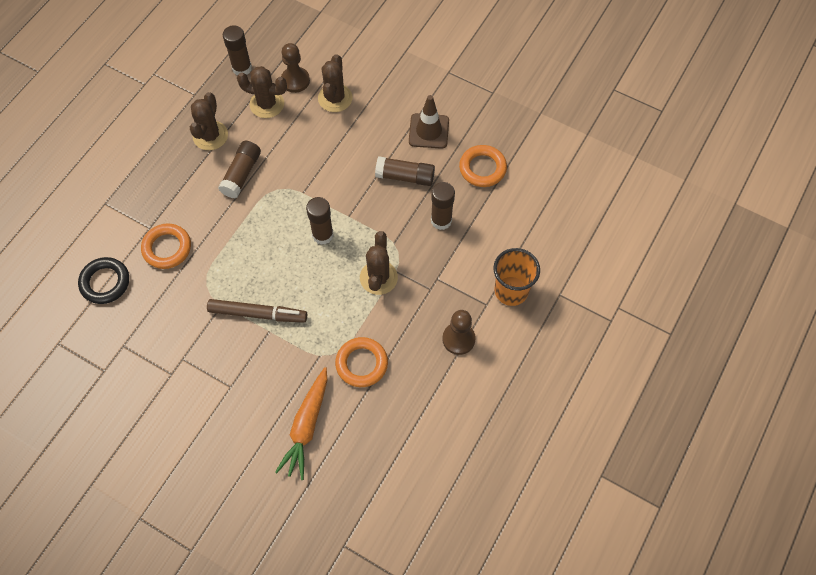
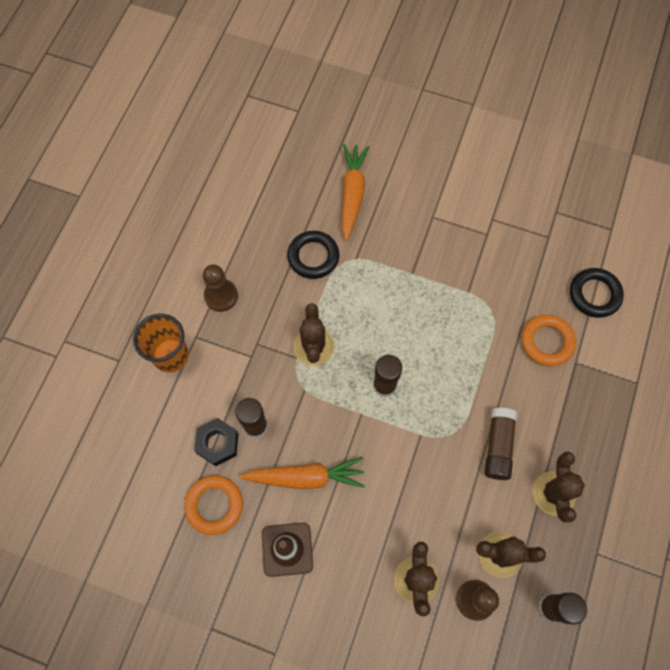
camera: 170 degrees right, 5 degrees up
brown marker [207,299,307,323] -> none
orange ring [335,337,388,387] -> black ring [287,231,339,279]
brown glue stick [375,156,435,186] -> orange carrot [239,457,365,489]
none -> black nut [194,418,238,466]

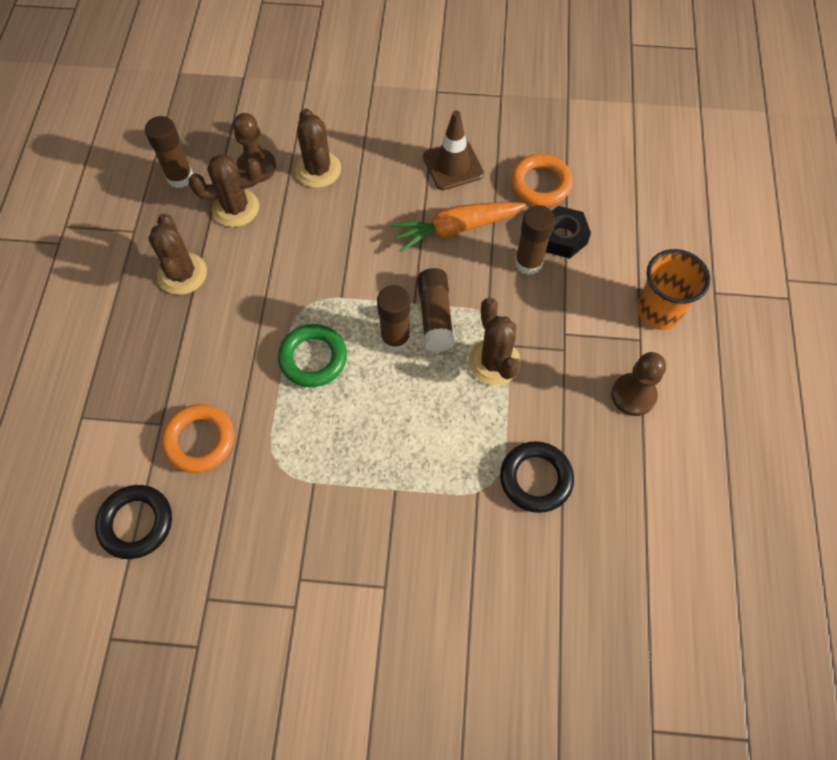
camera: 165 degrees right, 5 degrees down
orange carrot [342,144,369,241] -> none
brown glue stick [485,407,517,480] -> brown glue stick moved to [417,268,454,352]
none -> green ring [278,324,347,387]

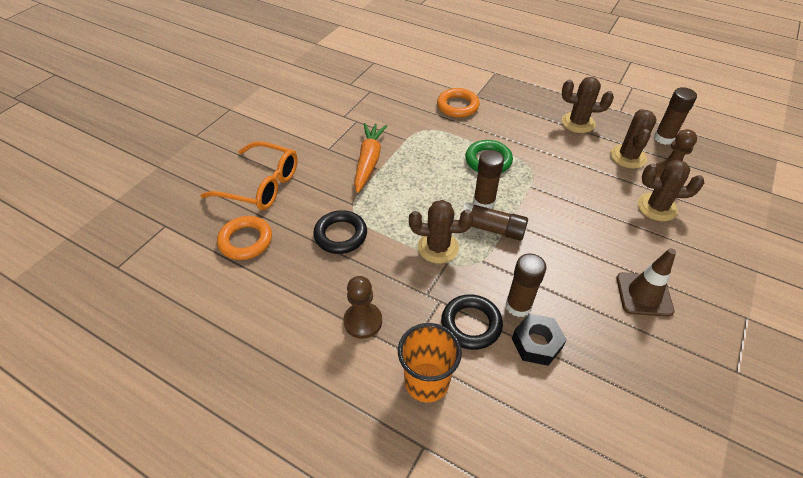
camera: 115 degrees right, 15 degrees down
black ring [95,485,172,559] -> black ring moved to [441,294,503,350]
orange carrot [391,202,526,252] -> orange carrot moved to [354,123,388,193]
orange ring [511,154,573,207] -> orange ring moved to [217,216,272,260]
none -> orange glasses [200,141,298,210]

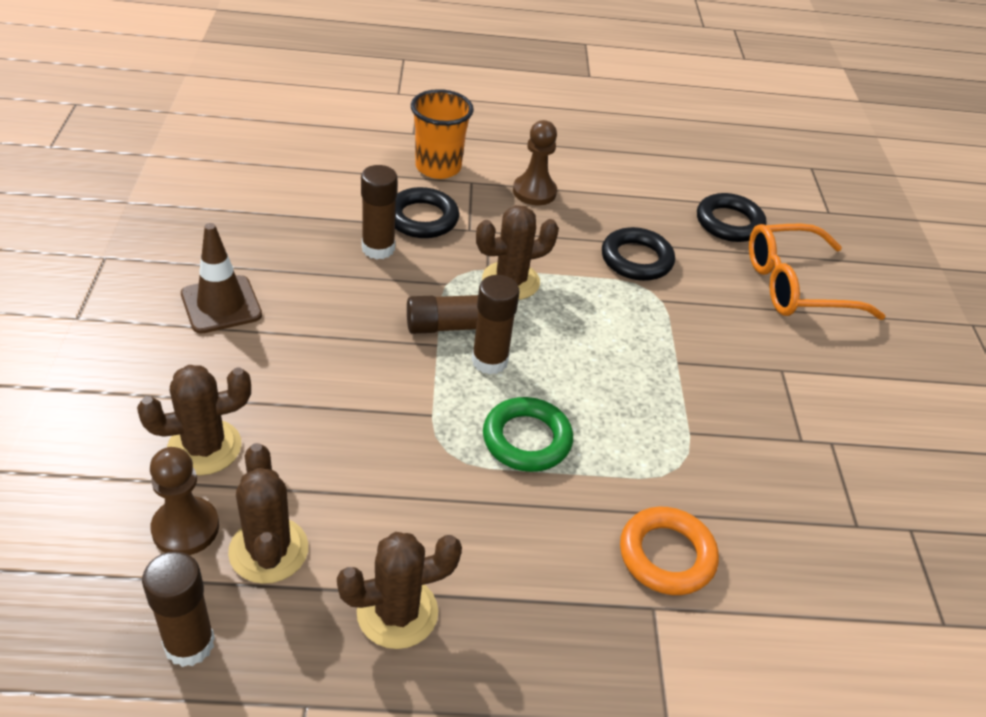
camera: 145 degrees right, 5 degrees down
orange ring [217,216,272,260] -> black ring [697,193,766,242]
orange carrot [354,123,388,193] -> none
black nut [512,313,567,366] -> none

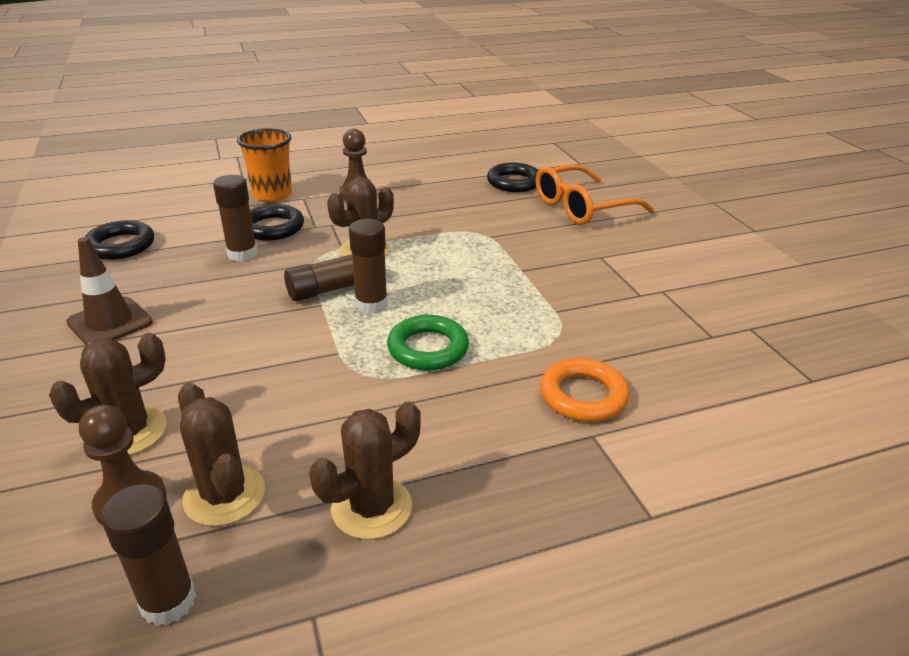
camera: 15 degrees left, 10 degrees down
black ring [602,227,675,281] -> black ring moved to [85,220,154,260]

